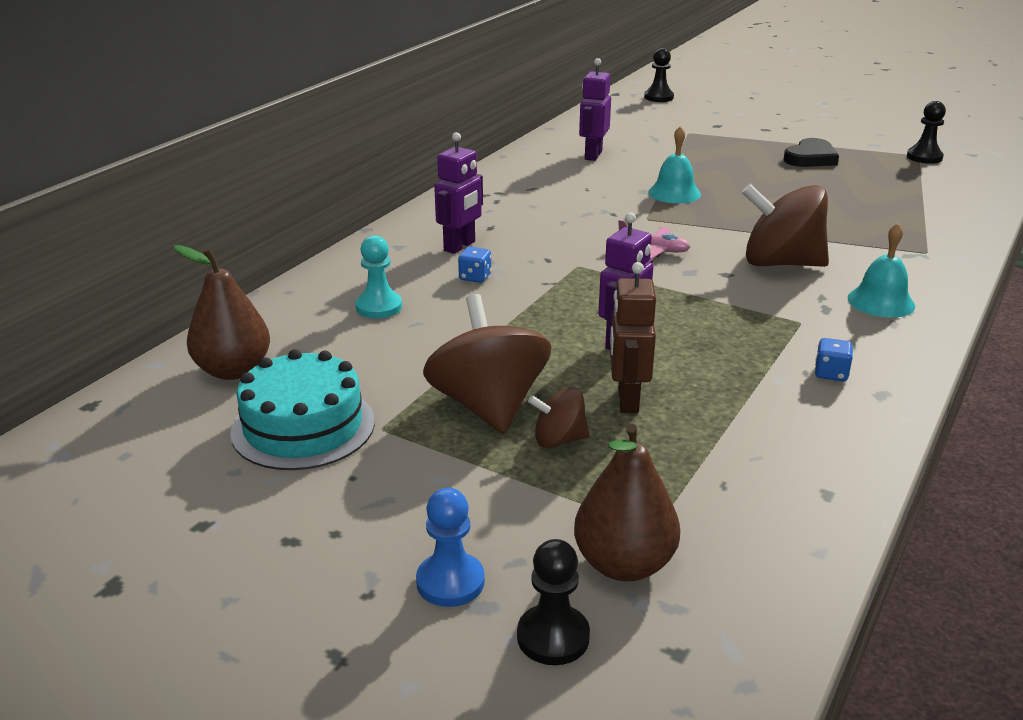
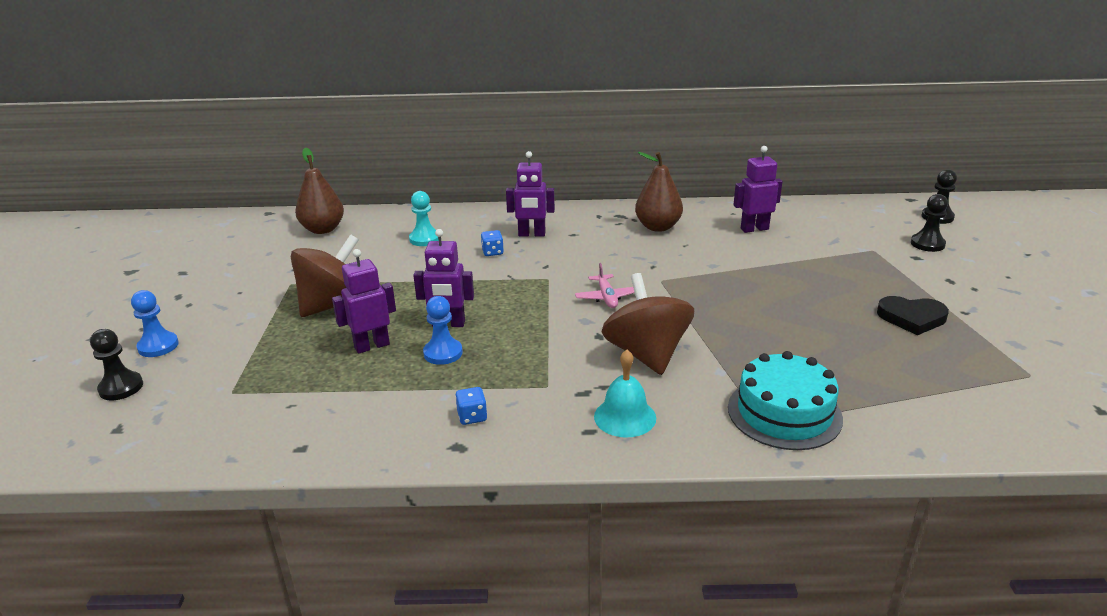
camera: 60 degrees right, 0 degrees up
turquoise cake [230,349,375,470] -> turquoise cake moved to [728,351,843,450]
brown spinning top [528,387,590,448] -> none
brown pear [574,424,680,581] -> brown pear moved to [635,152,683,232]
brown robot [610,262,656,413] -> purple robot [332,249,396,354]
turquoise bell [648,126,701,203] -> none
black pawn [907,101,946,164] -> black pawn moved to [911,194,948,252]
none -> blue pawn [423,296,463,365]

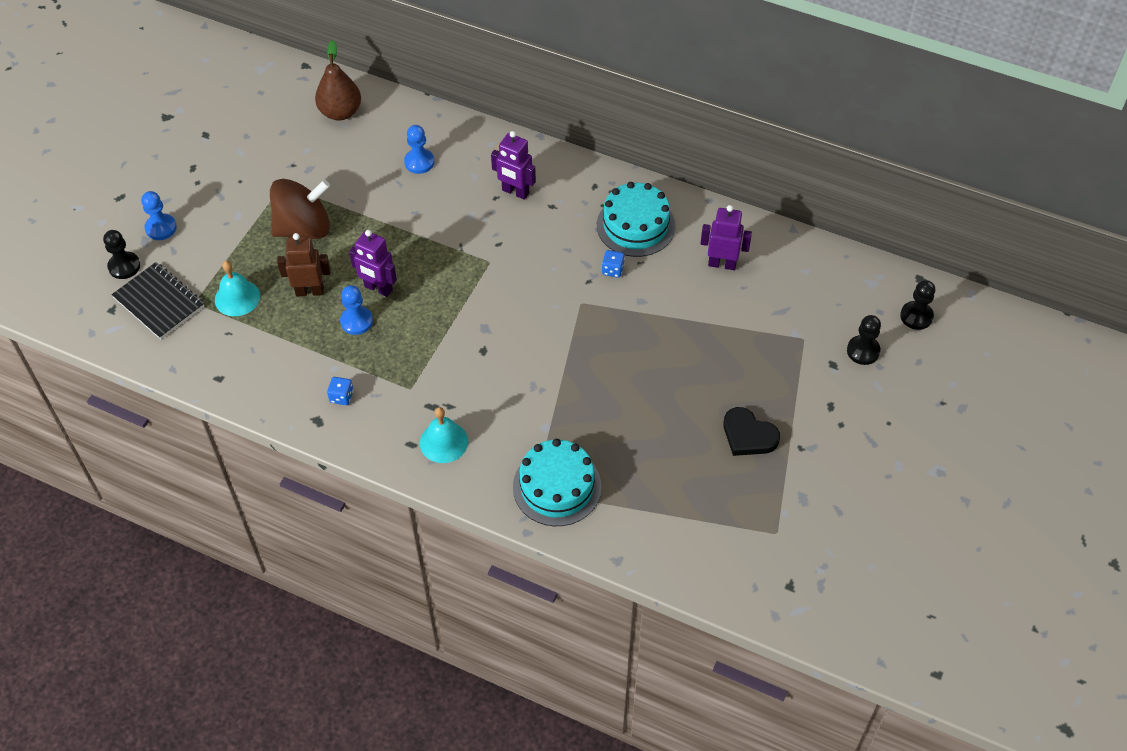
camera: 25 degrees right, 25 degrees up
purple robot [332,249,396,354] -> brown robot [277,233,331,296]
turquoise pawn [409,191,439,246] -> blue pawn [404,125,434,174]
blue dice [481,230,504,256] -> blue dice moved to [602,250,625,278]
pink plane [575,263,635,308] -> none
brown spinning top [602,273,694,375] -> none
brown pear [635,152,683,232] -> turquoise cake [597,182,675,257]
none -> black notebook [111,262,204,339]
none -> turquoise bell [215,261,260,316]

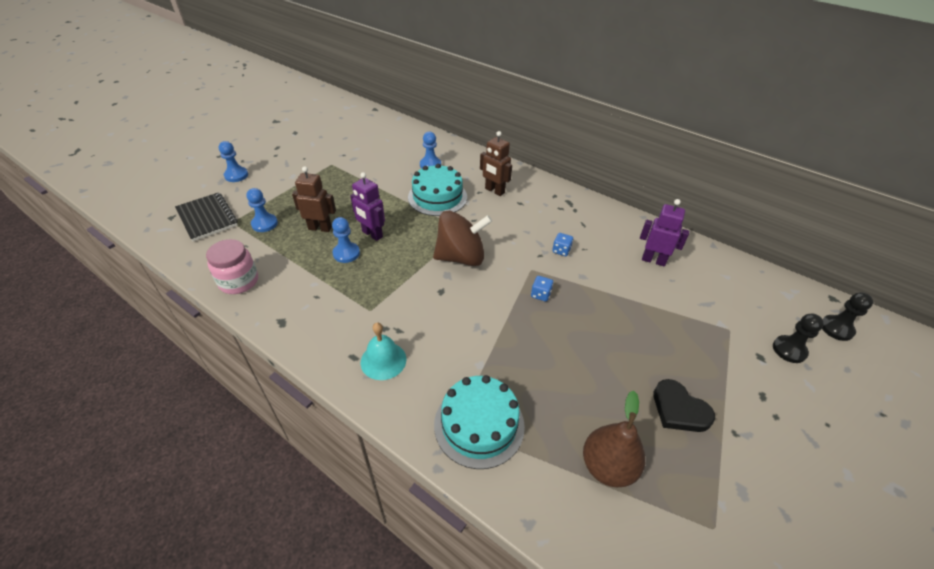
camera: 10 degrees right, 10 degrees down
black pawn [103,230,140,279] -> none
turquoise bell [215,261,260,316] -> blue pawn [246,188,278,232]
brown spinning top [270,179,330,239] -> brown spinning top moved to [433,211,492,266]
brown pear [315,40,361,121] -> brown pear moved to [583,391,645,487]
blue dice [327,377,353,405] -> blue dice moved to [531,276,553,301]
purple robot [491,131,536,200] -> brown robot [480,131,512,196]
turquoise cake [597,182,675,257] -> turquoise cake moved to [408,164,467,216]
none -> pink jar [206,239,258,294]

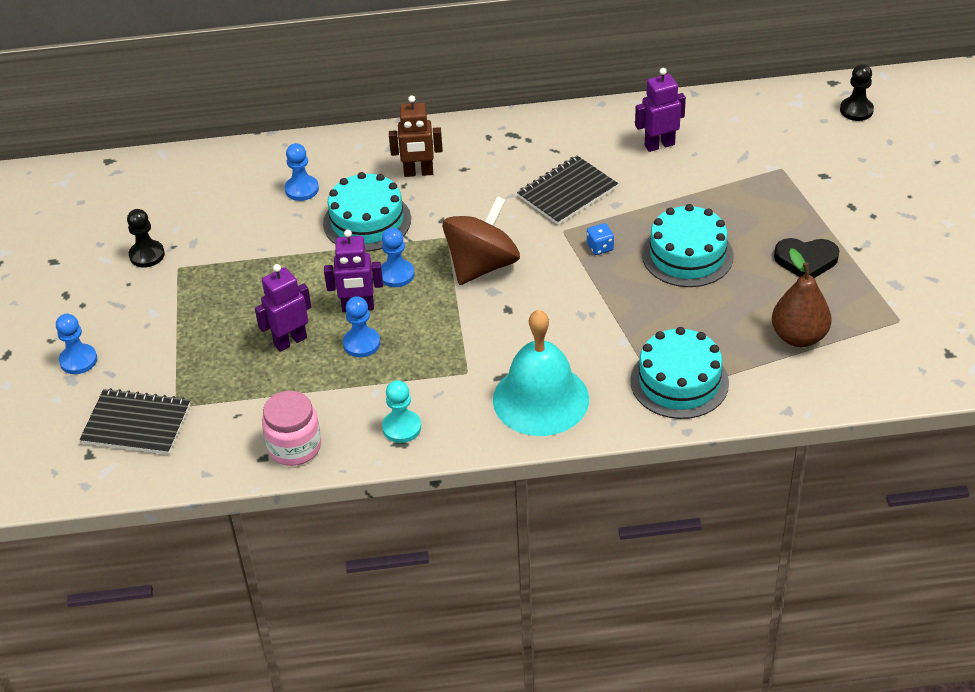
camera: 40 degrees left, 0 degrees up
blue pawn [246,188,278,232] -> blue pawn moved to [381,228,414,287]
brown robot [292,166,336,232] -> purple robot [255,264,311,352]
turquoise bell [361,322,406,380] -> turquoise bell [493,309,589,436], size x1.76
blue dice [552,233,573,256] -> black notebook [517,155,618,225]
black pawn [773,314,824,363] -> black pawn moved to [127,209,165,268]
none -> turquoise pawn [382,380,421,443]
none -> turquoise cake [642,204,734,287]

